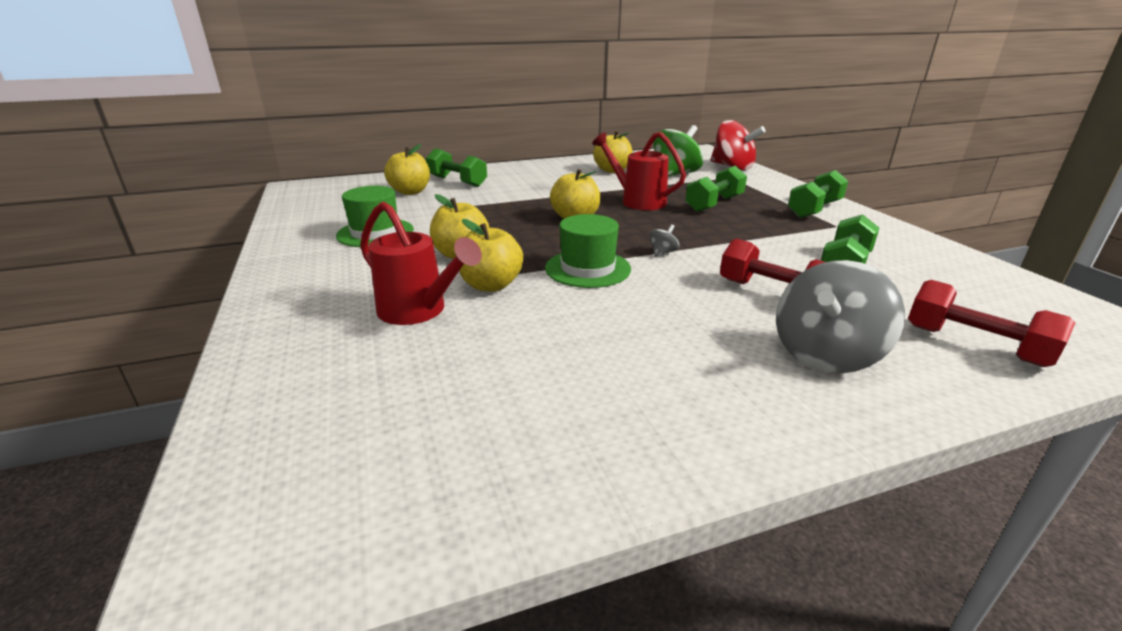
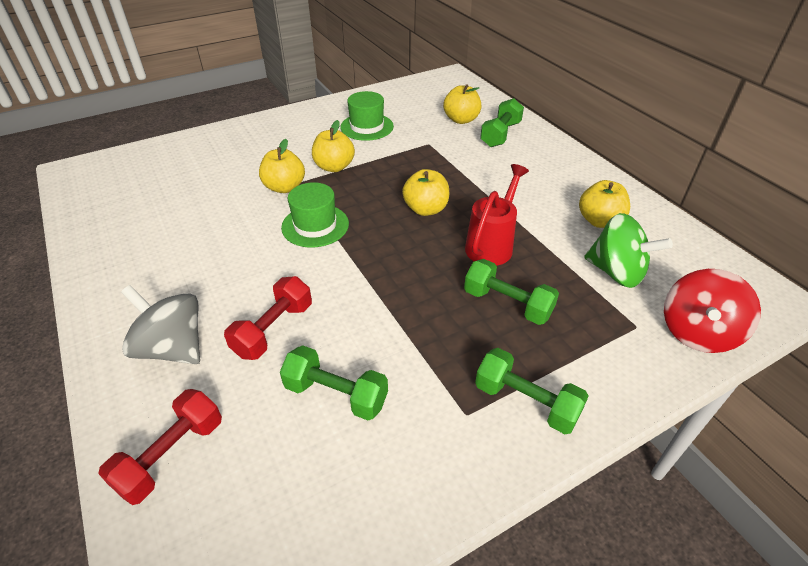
camera: 80 degrees right, 15 degrees up
red watering can [360,201,482,325] -> none
grey spinning top [649,224,679,257] -> none

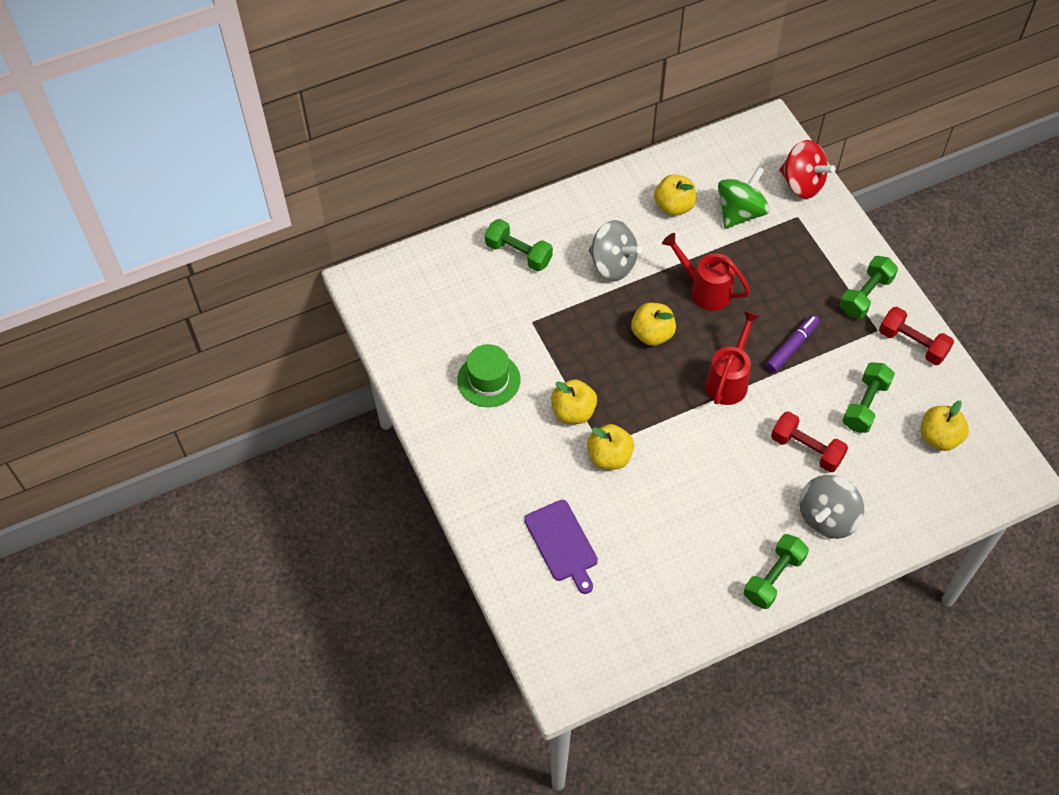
camera: 85 degrees left, 15 degrees up
red dumbbell [98,389,222,505] -> red dumbbell moved to [879,307,954,365]
green hat [281,182,349,248] -> none
yellow apple [443,84,481,124] -> yellow apple moved to [921,401,969,451]
green dumbbell [464,259,559,325] -> green dumbbell moved to [744,534,809,609]
none -> purple cutting board [524,500,598,594]
none -> grey spinning top [589,220,642,281]
none -> red watering can [705,310,760,405]
none -> purple marker [766,315,820,373]

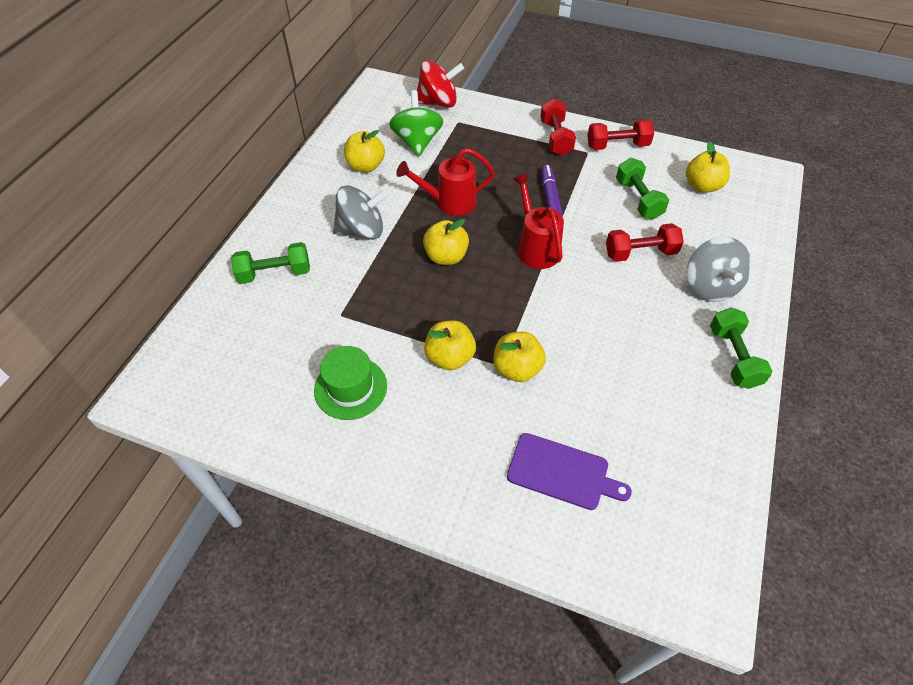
camera: 45 degrees left, 5 degrees down
green dumbbell [840,256,898,319] -> red dumbbell [540,99,576,156]

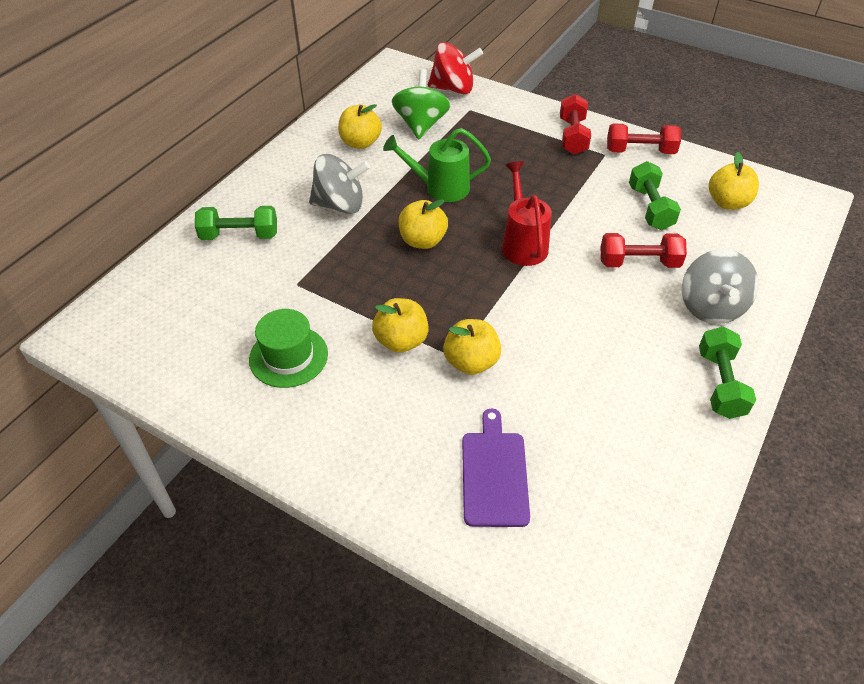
camera: 10 degrees right, 5 degrees down
red watering can [396,148,495,216] -> green watering can [383,128,491,202]
purple cutting board [507,433,632,510] -> purple cutting board turned 120 degrees counterclockwise [462,409,530,527]
purple marker [541,165,563,217] -> none

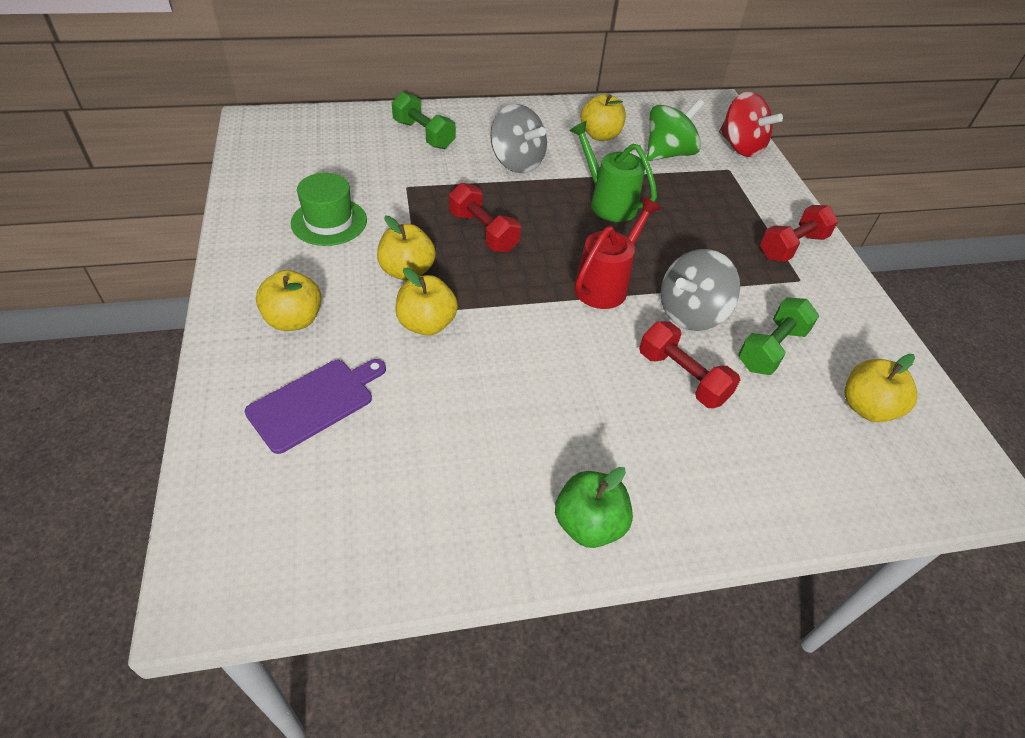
camera: 45 degrees right, 0 degrees up
yellow apple [399,199,448,249] -> yellow apple moved to [256,270,321,331]
red dumbbell [607,123,681,154] -> red dumbbell moved to [449,183,521,252]
grey spinning top [682,249,758,324] -> grey spinning top moved to [661,249,740,331]
green dumbbell [699,327,756,419] -> green apple [555,467,633,548]

